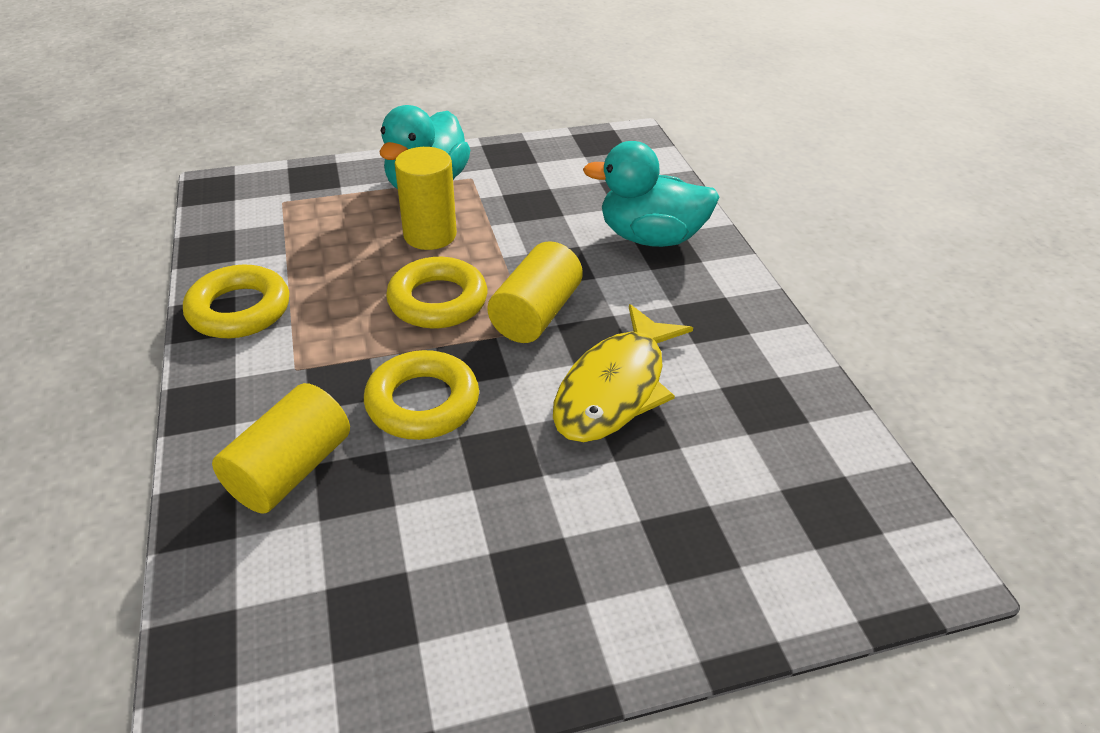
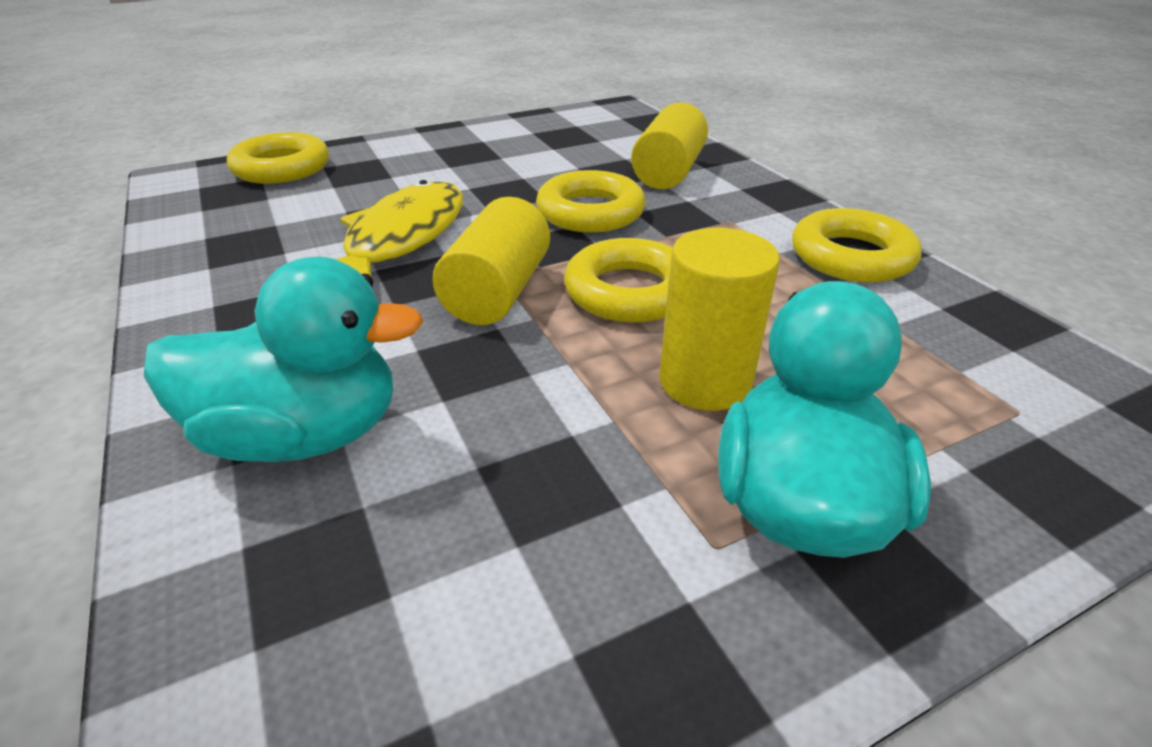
camera: 170 degrees right, 5 degrees down
none -> yellow ring [227,132,329,184]

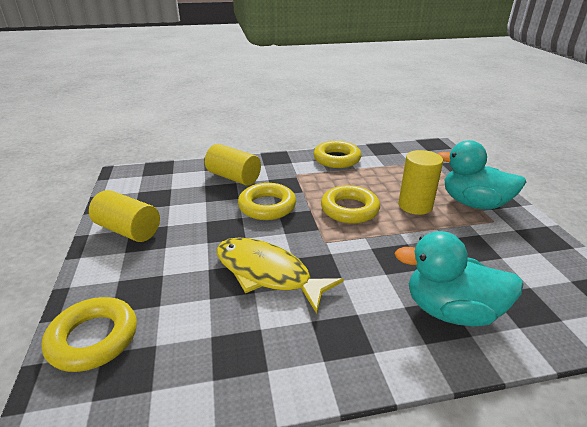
camera: 75 degrees left, 5 degrees down
turquoise duck [143,257,423,462] -> turquoise duck turned 90 degrees counterclockwise [394,231,523,326]
yellow cylinder [432,197,550,325] -> yellow cylinder moved to [89,190,160,242]

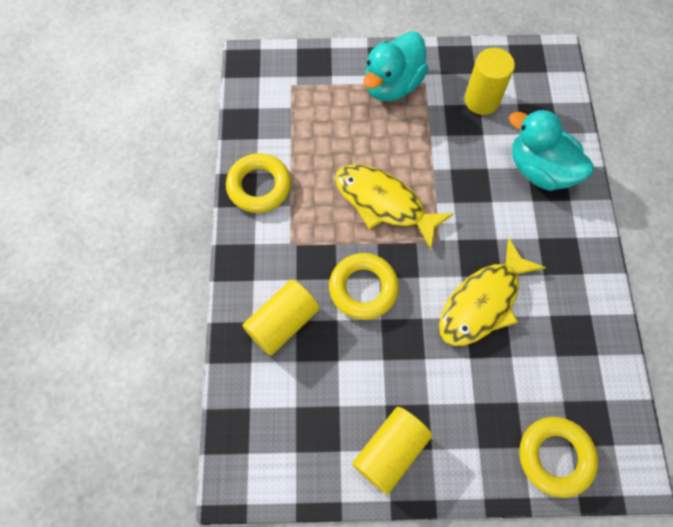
camera: 80 degrees left, 35 degrees up
yellow ring [321,185,380,224] -> yellow fish [335,164,454,249]
turquoise duck [394,231,523,326] -> turquoise duck turned 105 degrees clockwise [509,109,594,191]
yellow cylinder [398,150,443,215] -> yellow cylinder moved to [465,48,515,115]

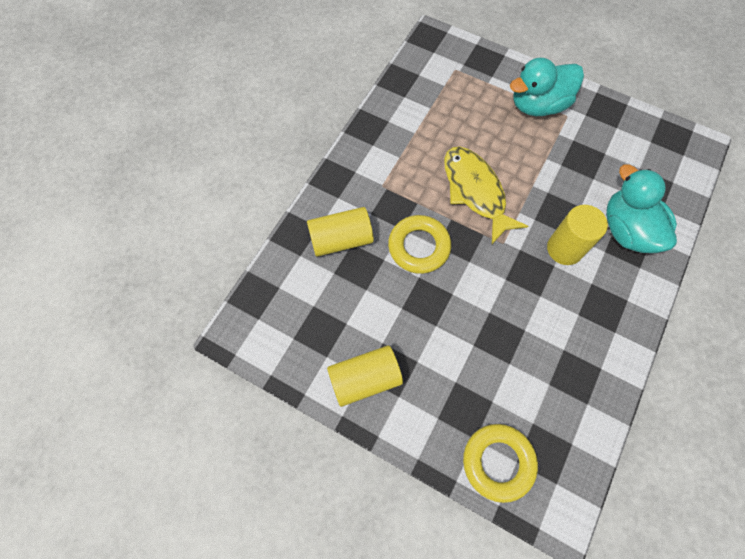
camera: 30 degrees right, 0 degrees up
yellow ring [226,153,291,213] -> none
yellow fish [439,238,546,346] -> none
yellow cylinder [465,48,515,115] -> yellow cylinder moved to [547,205,608,265]

